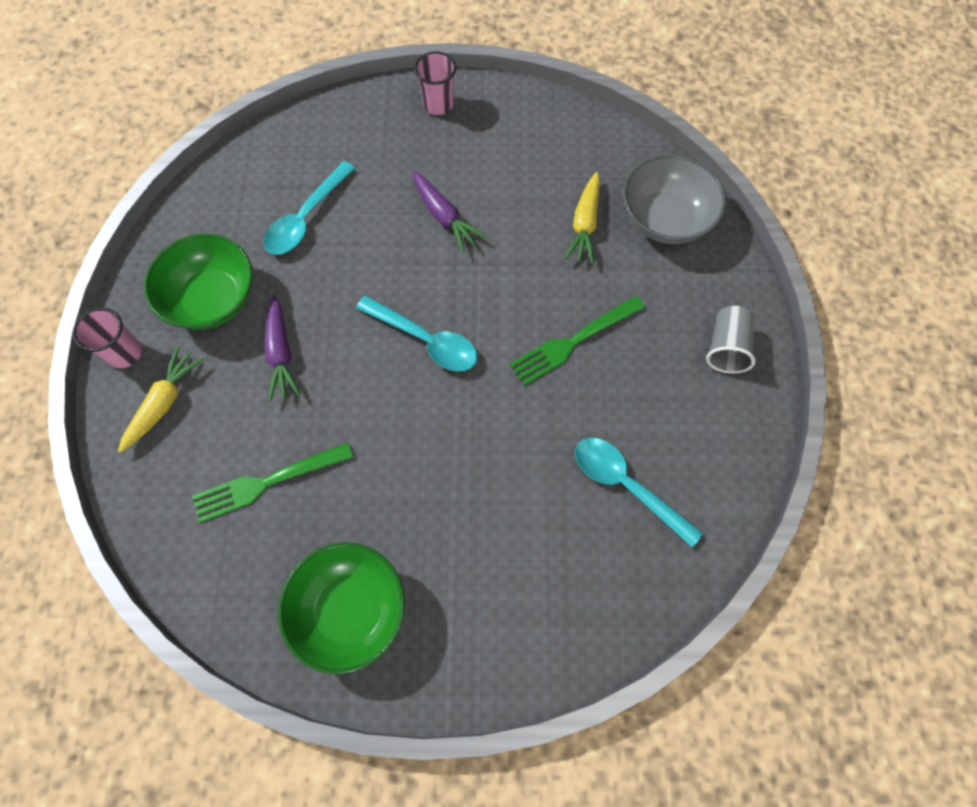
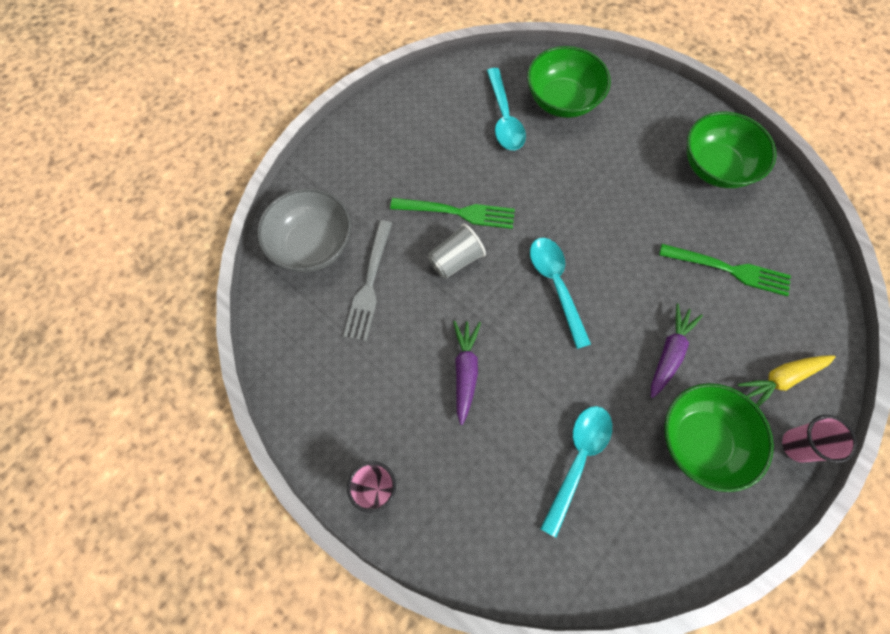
camera: 140 degrees left, 0 degrees up
turquoise spoon [264,161,355,255] -> turquoise spoon turned 45 degrees counterclockwise [540,406,612,537]
yellow carrot [565,172,600,264] -> grey fork [343,220,392,341]
grey cup [706,306,756,373] -> grey cup moved to [428,223,486,278]
none -> green bowl [527,46,611,118]

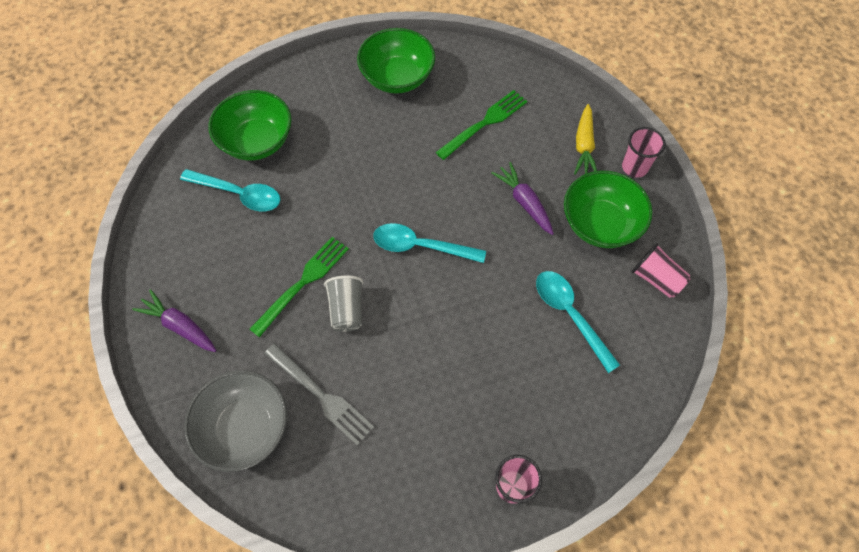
camera: 60 degrees left, 5 degrees down
purple carrot [453,321,481,425] -> purple carrot moved to [132,289,217,352]
none -> pink cup [631,243,690,298]

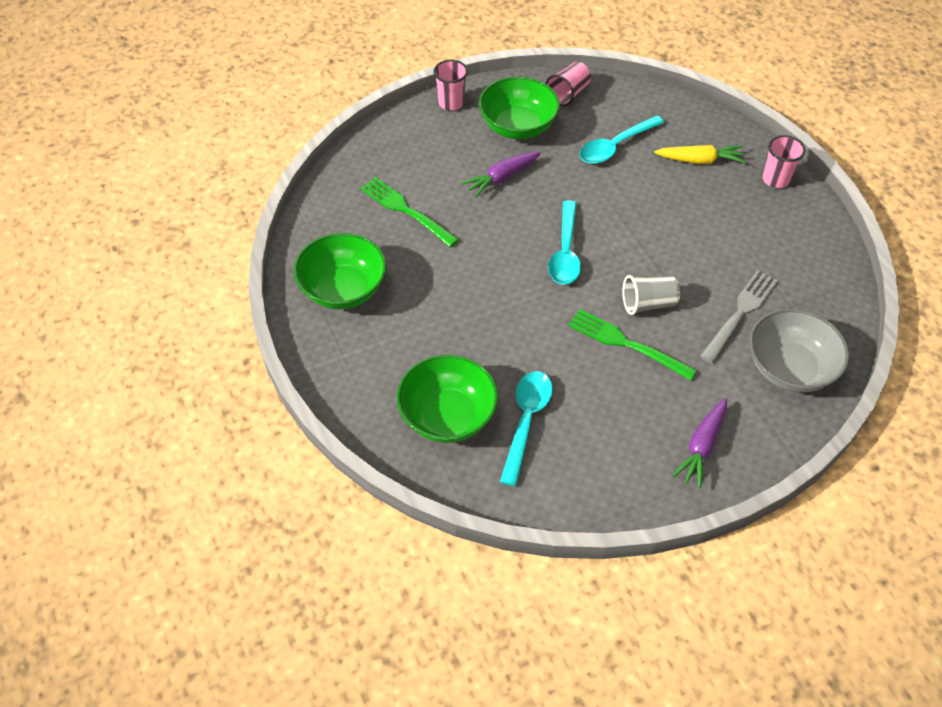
camera: 95 degrees left, 10 degrees down
yellow carrot [574,104,597,175] -> yellow carrot moved to [654,145,746,164]

